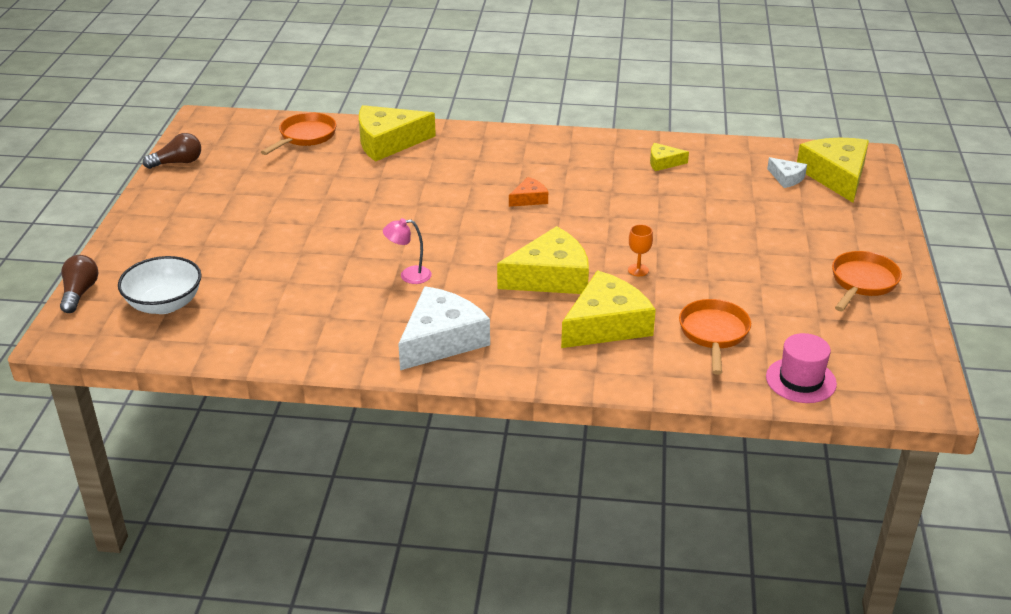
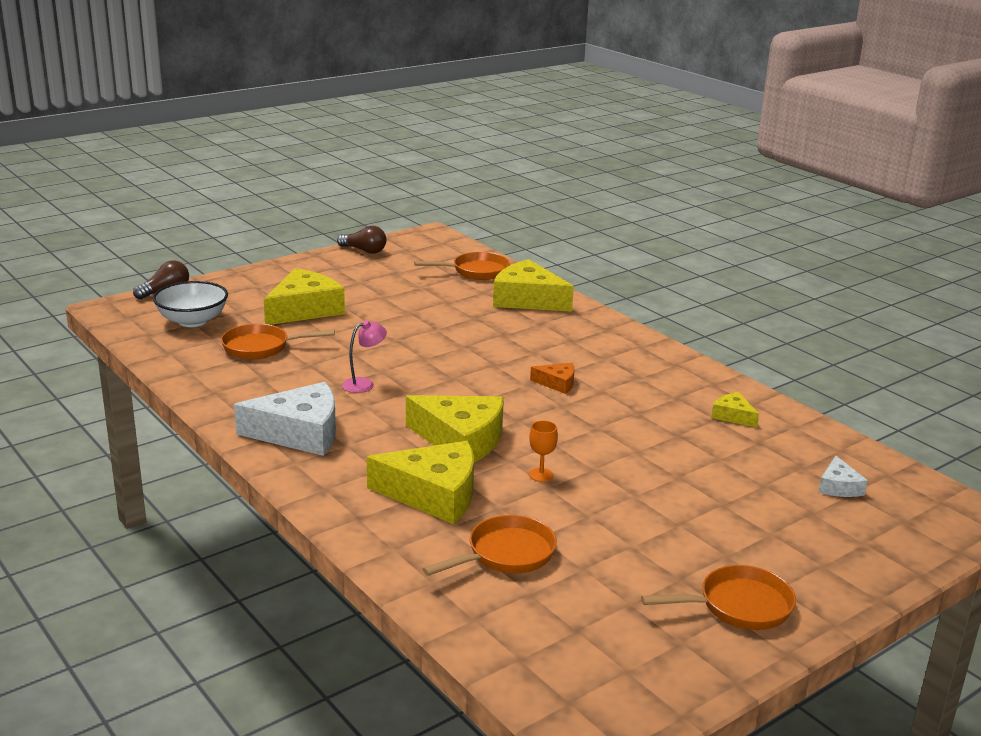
camera: 45 degrees right, 10 degrees down
pink lamp [383,218,432,284] -> pink lamp turned 105 degrees clockwise [342,320,387,393]
pink hat [766,333,837,403] -> none
yellow cheese [797,138,869,203] -> yellow cheese moved to [264,268,345,325]
none -> orange pan [221,324,335,359]

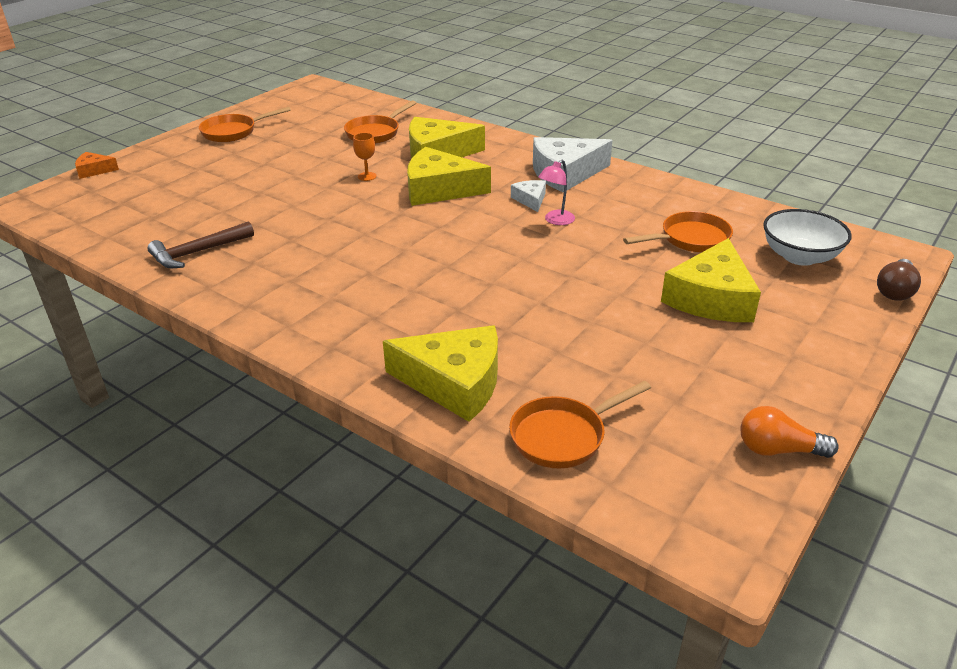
camera: 165 degrees right, 10 degrees up
brown light bulb [337,226,386,254] -> orange light bulb [741,406,839,458]
orange cheese [530,363,575,394] -> orange cheese moved to [75,152,119,179]
yellow cheese [711,392,759,427] -> brown hammer [148,221,254,268]
white cheese [818,456,868,497] -> white cheese moved to [511,180,546,212]

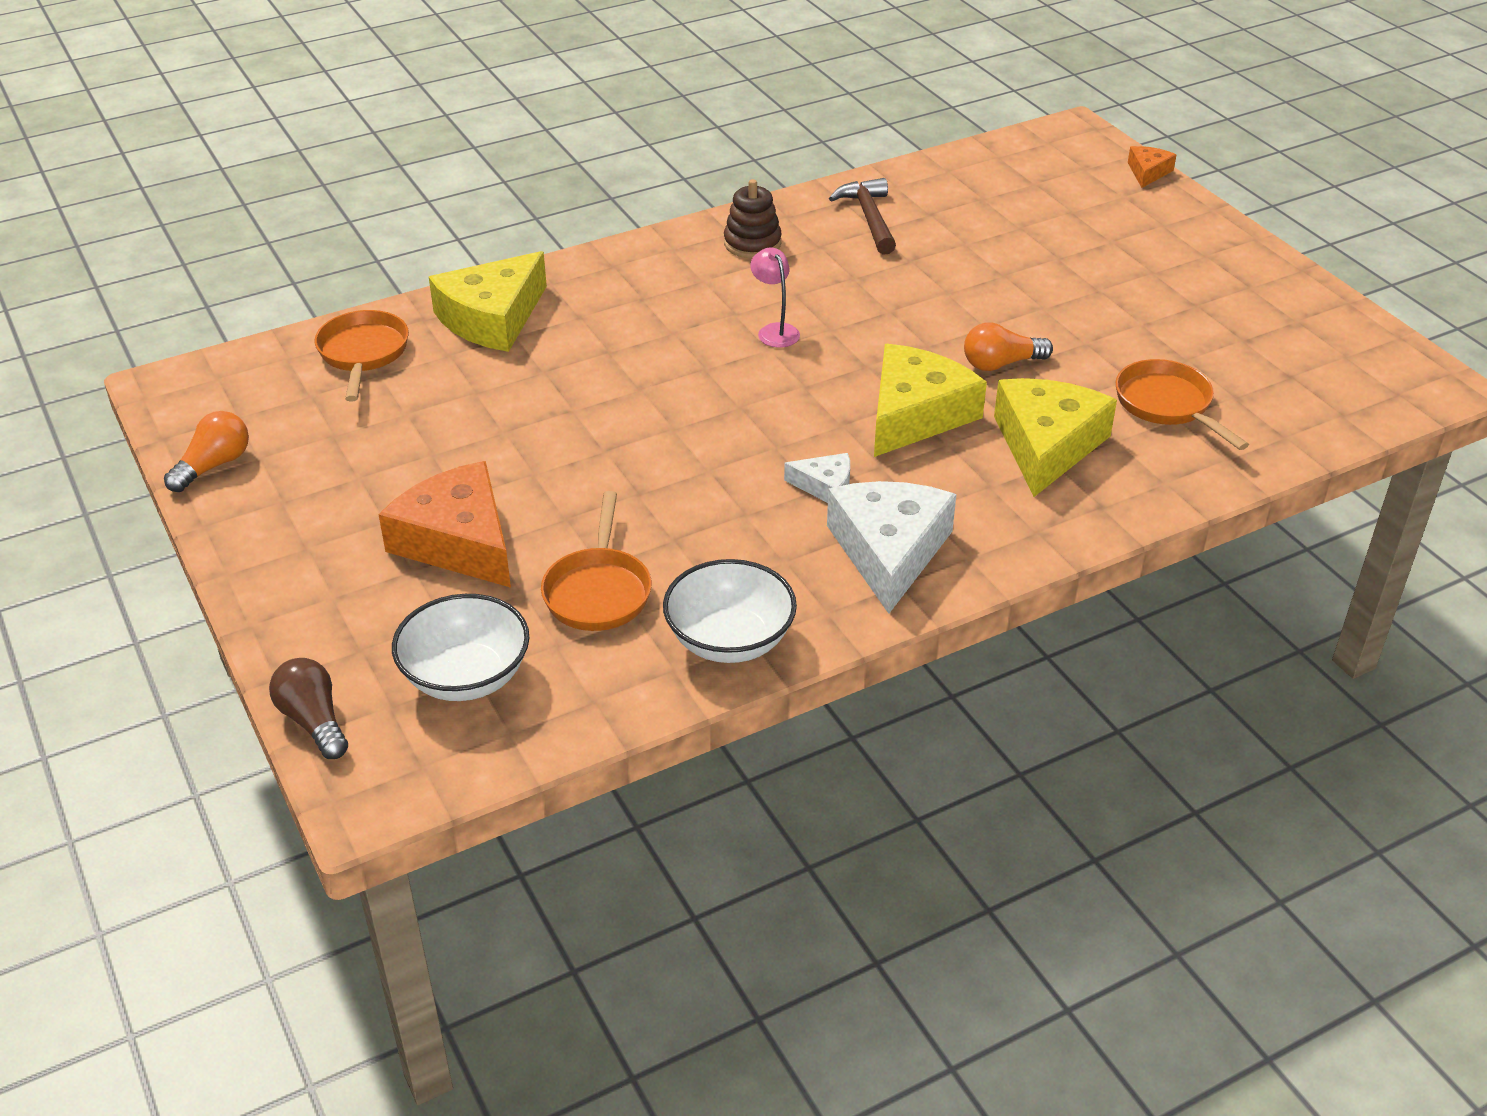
camera: 115 degrees right, 5 degrees up
orange pan [199,107,291,142] -> none
orange goblet [353,133,377,181] -> orange light bulb [964,323,1053,371]
pink lamp [538,159,575,225] -> pink lamp moved to [750,247,800,348]
yellow cheese [661,238,761,322] -> orange cheese [378,461,511,588]
none -> white bowl [663,559,797,663]
none -> brown stacking toy [724,179,782,258]

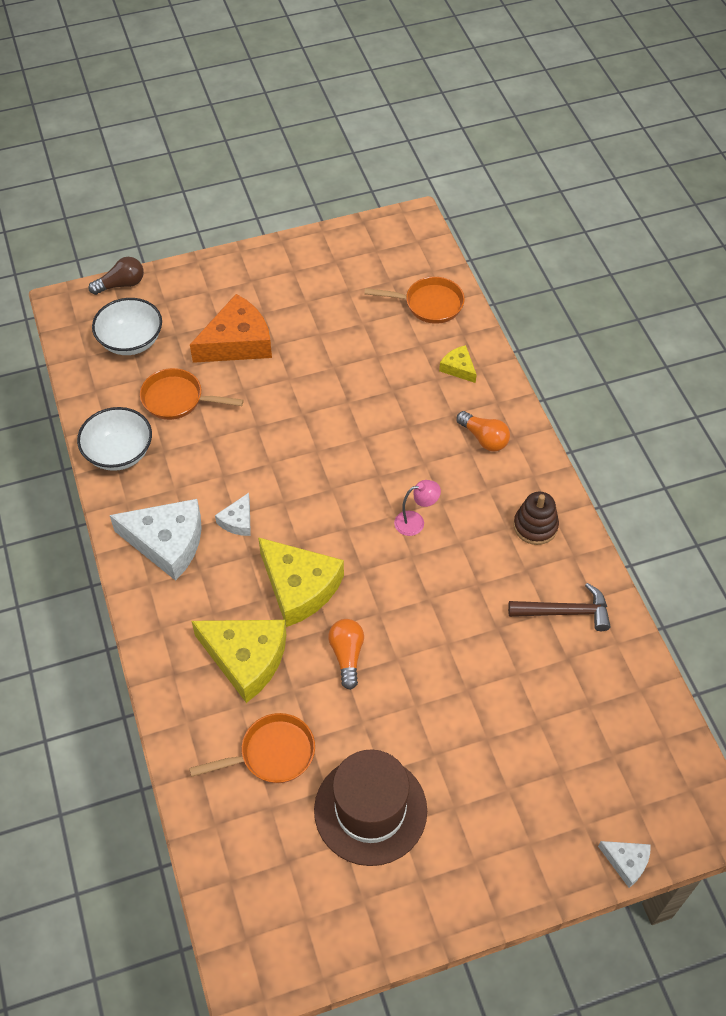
camera: 100 degrees right, 15 degrees up
orange light bulb [164,411,249,492] -> orange light bulb moved to [456,411,510,452]
yellow cheese [429,251,547,352] -> yellow cheese [439,345,477,383], size x0.49
orange cheese [1128,146,1176,188] -> white cheese [598,841,651,888]
none -> brown hat [314,749,427,866]

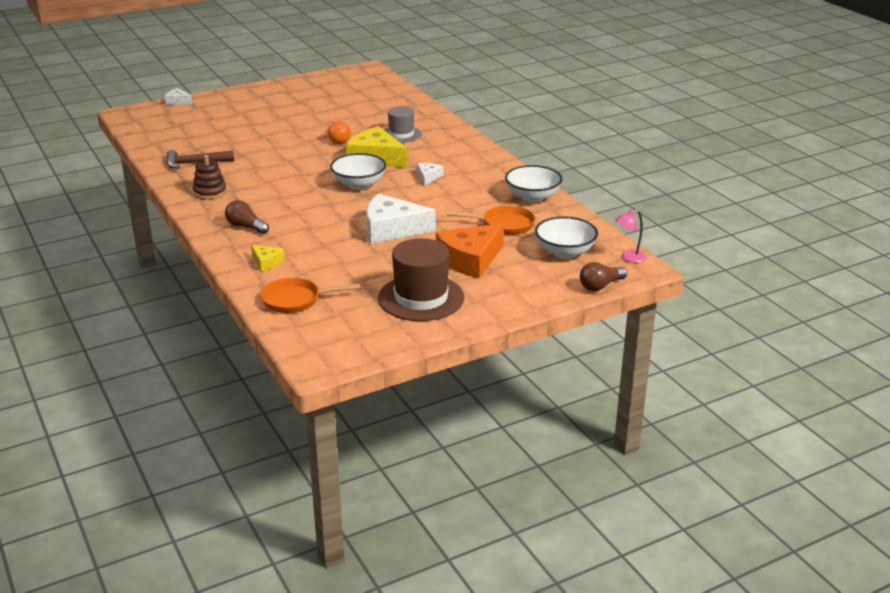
camera: 170 degrees right, 25 degrees down
white cheese [110,499,202,581] -> white cheese moved to [366,194,436,244]
orange pan [189,713,315,783] -> none
yellow cheese [192,620,287,703] -> grey hat [385,106,422,143]
brown hat [314,749,427,866] -> brown hat moved to [378,238,464,321]
pink lamp [394,480,441,536] -> pink lamp moved to [615,210,646,263]
orange light bulb [456,411,510,452] -> brown light bulb [225,200,269,234]
none -> white bowl [330,153,386,190]

